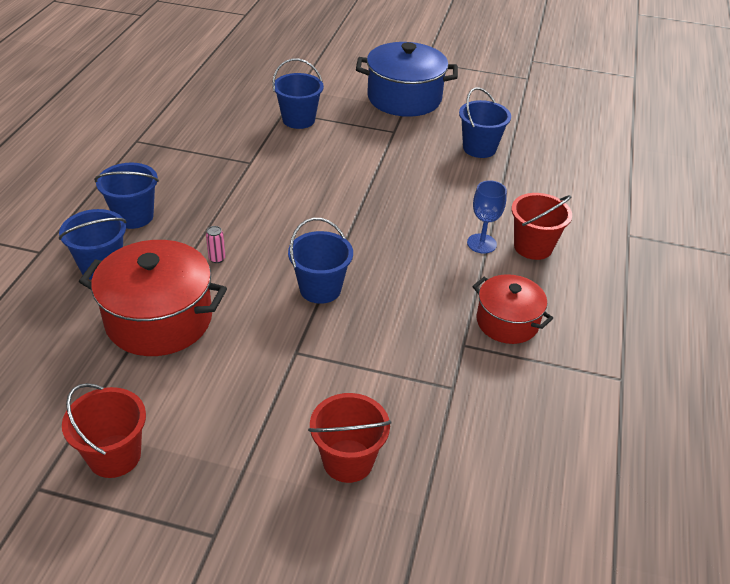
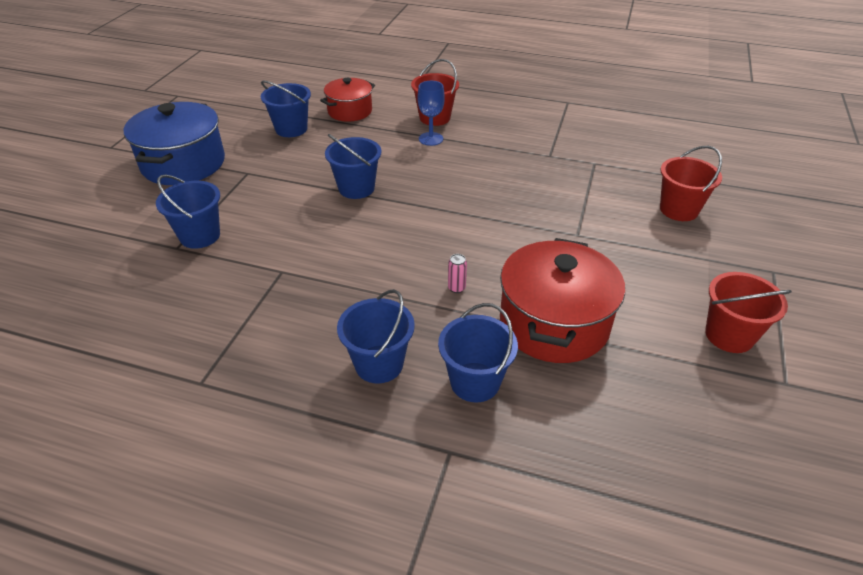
camera: 85 degrees left, 0 degrees up
blue bucket [288,218,353,304] -> blue bucket moved to [325,134,381,199]
red pot [472,274,553,344] -> red pot moved to [320,78,375,122]

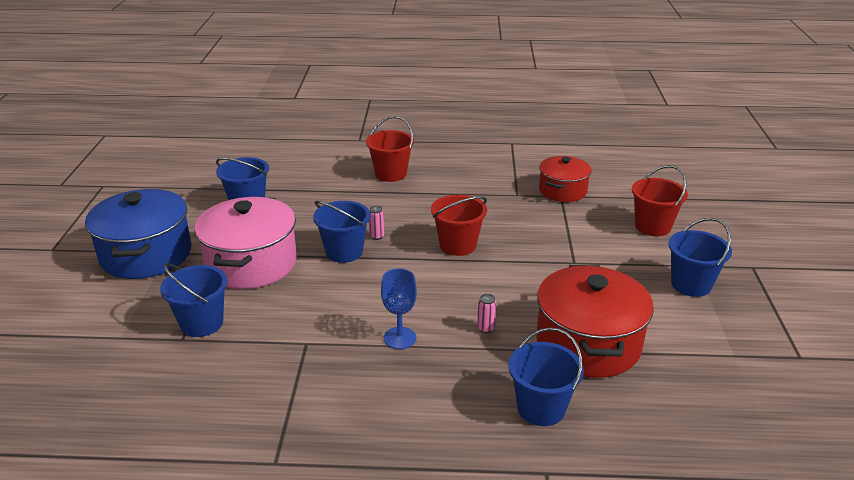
camera: 15 degrees left, 10 degrees down
red pot [320,78,375,122] -> red pot moved to [539,156,592,202]
blue bucket [337,289,415,383] -> blue bucket moved to [668,218,732,297]
blue goblet [417,81,445,146] -> blue goblet moved to [381,268,417,349]
red bucket [705,272,792,353] -> red bucket moved to [431,195,487,256]
none -> pink pot [194,197,297,289]
none -> pink can [369,206,385,240]

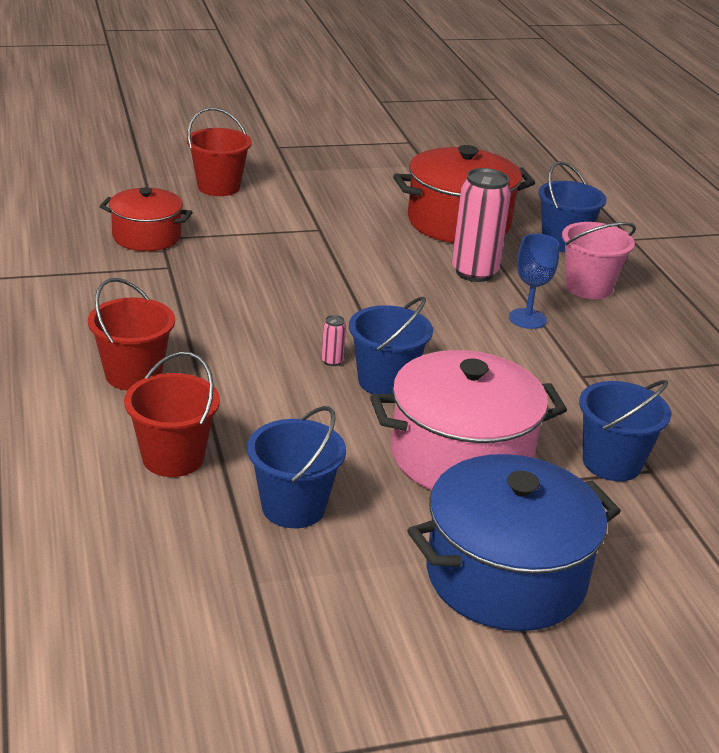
camera: 110 degrees left, 0 degrees up
red bucket [431,195,487,256] -> red bucket moved to [124,351,220,477]
pink can [477,294,496,333] -> pink can [452,168,511,282], size x2.46
blue bucket [668,218,732,297] -> none
none -> pink bucket [562,222,636,299]

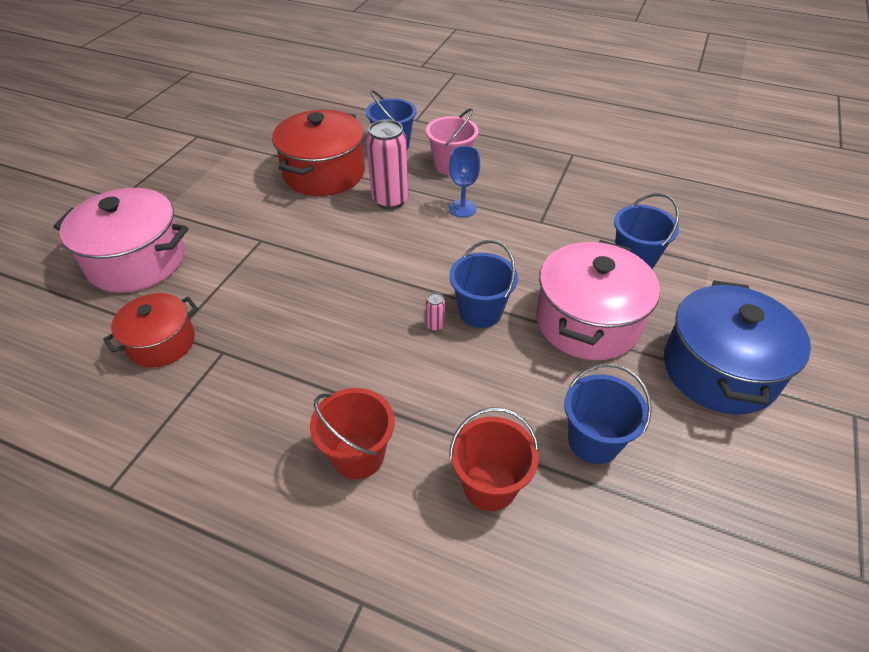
camera: 50 degrees left, 15 degrees up
red bucket [186,107,252,196] -> pink pot [53,188,188,293]

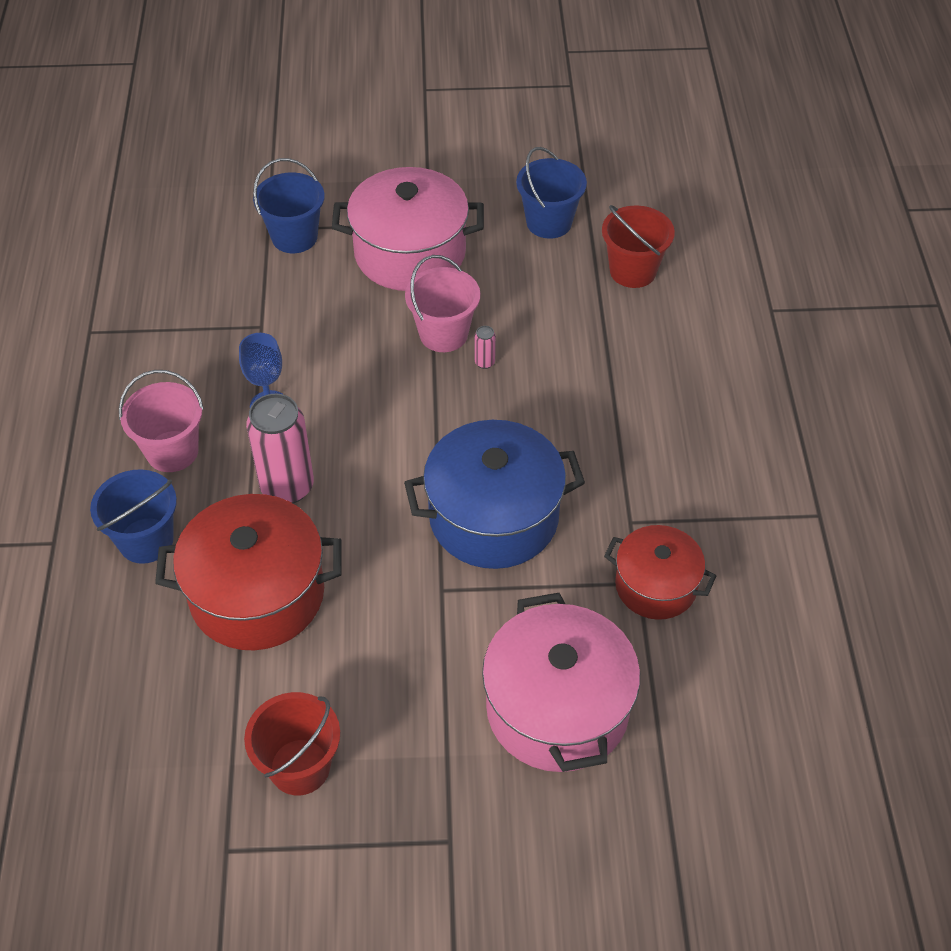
camera: 115 degrees left, 5 degrees up
red bucket [310,388,395,479] -> red bucket moved to [244,692,340,795]
blue bucket [449,240,518,328] -> pink bucket [405,255,480,352]
blue pot [664,280,811,415] -> blue pot moved to [404,420,585,569]

